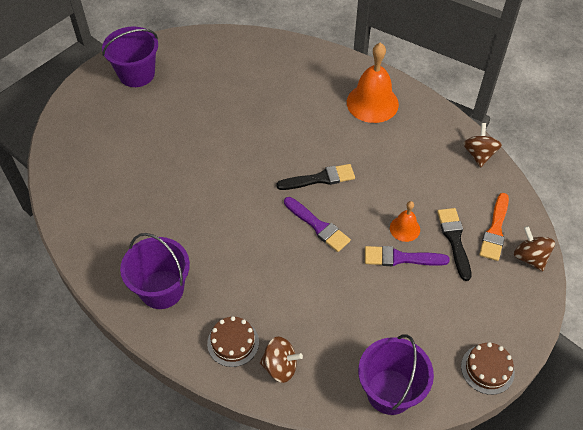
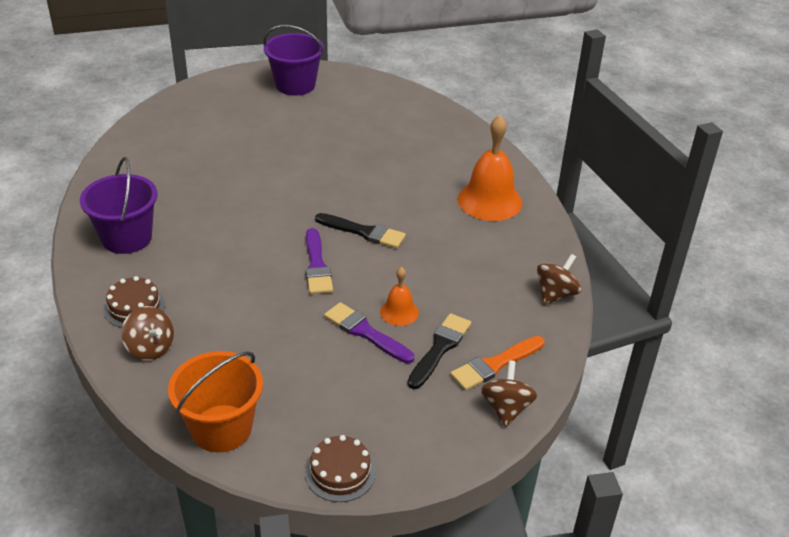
camera: 35 degrees right, 15 degrees down
purple bucket [358,334,434,415] -> orange bucket [168,351,263,453]

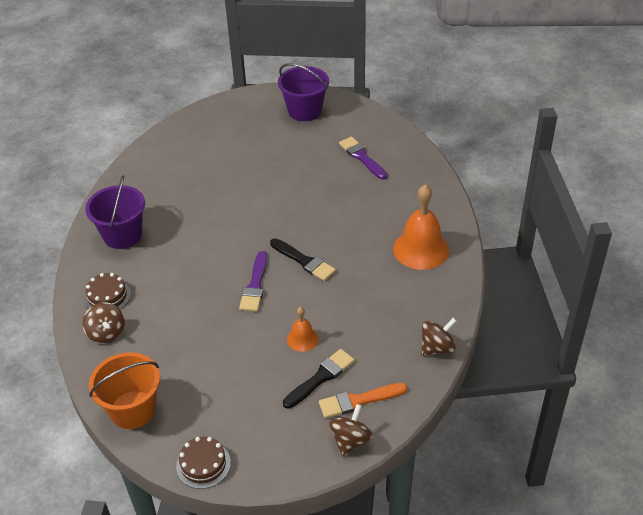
camera: 20 degrees right, 5 degrees up
purple brush [324,302,414,364] -> purple brush moved to [339,137,388,180]

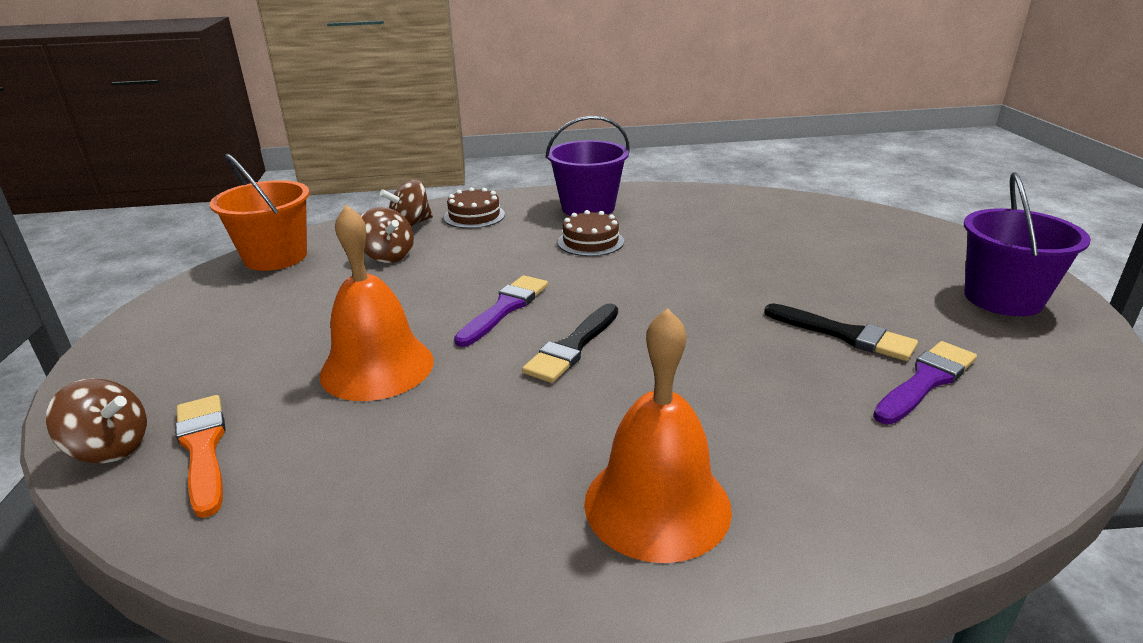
camera: 80 degrees right, 15 degrees down
brown cake [176,437,231,489] -> brown cake moved to [558,210,624,256]
purple brush [239,251,268,312] -> purple brush turned 120 degrees clockwise [454,275,548,347]
black brush [283,349,355,409] -> black brush moved to [764,303,918,361]
orange bell [287,307,318,352] -> orange bell [319,205,434,401], size x1.92
brown spinning top [421,318,457,356] -> brown spinning top moved to [361,207,414,263]

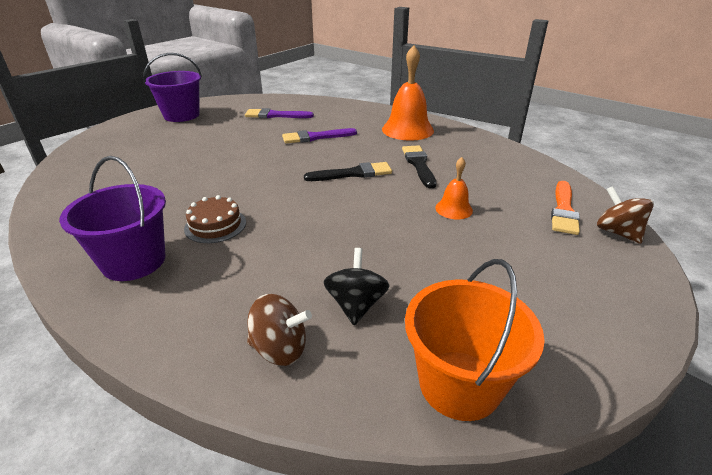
camera: 135 degrees left, 5 degrees up
orange bell [319,205,434,401] -> orange bell [435,157,473,219], size x0.52
brown spinning top [361,207,414,263] -> black spinning top [323,248,390,325]
brown cake [444,187,505,228] -> none
purple brush [454,275,548,347] -> purple brush moved to [282,128,357,144]
black brush [764,303,918,361] -> black brush moved to [402,145,436,188]

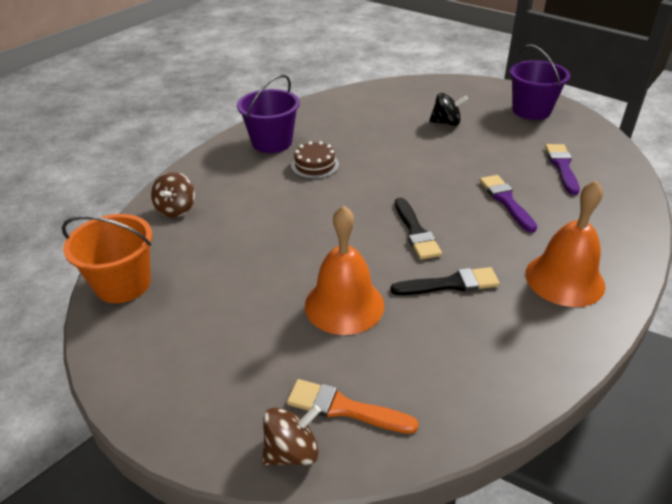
camera: 90 degrees right, 5 degrees up
black spinning top [323,248,390,325] -> black spinning top moved to [429,93,468,126]
orange bell [435,157,473,219] -> orange bell [305,205,384,335], size x1.92

